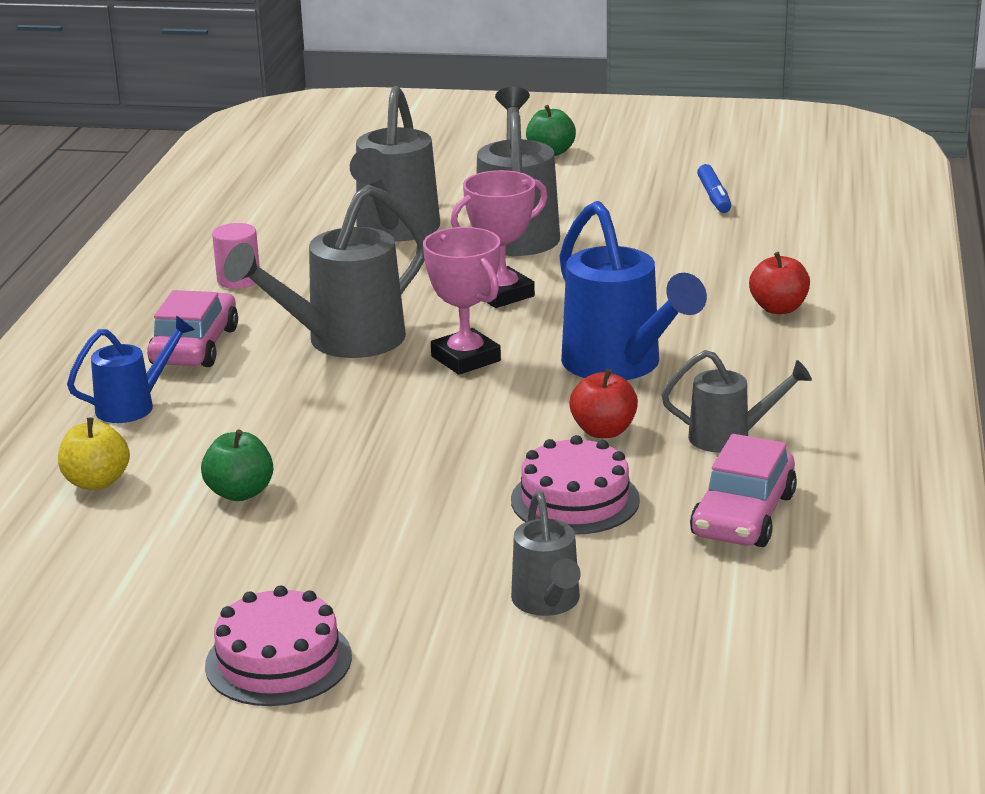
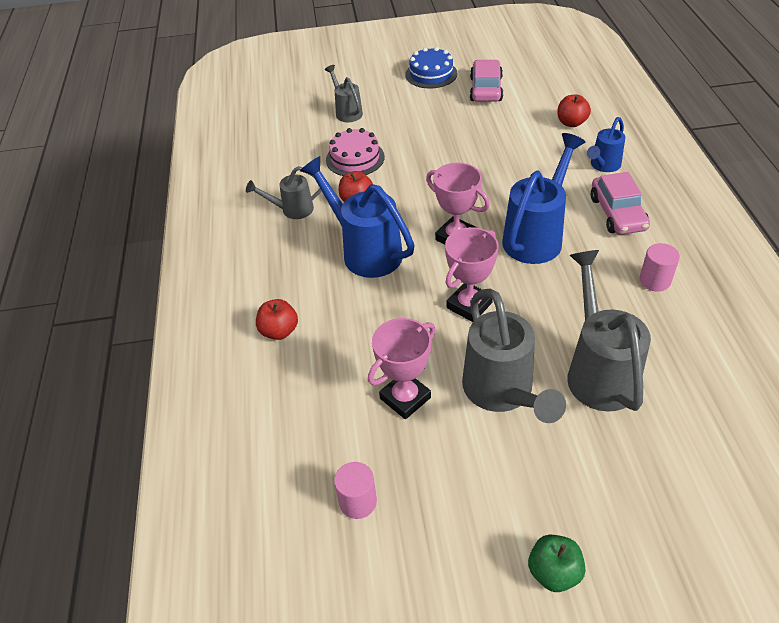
camera: 165 degrees right, 20 degrees up
yellow apple [58,418,130,490] -> red apple [557,94,591,127]
green apple [201,430,273,501] -> none
pink cake [205,586,352,706] -> blue cake [405,47,457,89]
grey watering can [223,184,426,358] -> blue watering can [502,133,585,264]
pink car [690,434,797,547] -> pink car moved to [470,60,503,102]
blue marker [697,164,731,213] -> pink cylinder [334,462,377,519]
none -> pink trophy [368,318,436,419]

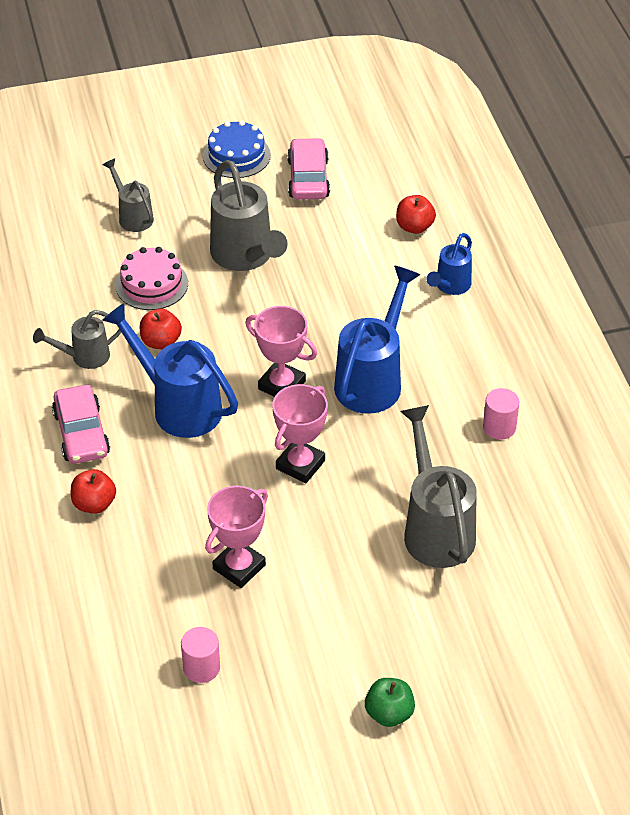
camera: 10 degrees left, 0 degrees up
grey watering can [462,289,566,423] -> grey watering can moved to [210,160,288,271]
pink car [591,172,650,235] -> pink car moved to [52,385,110,464]

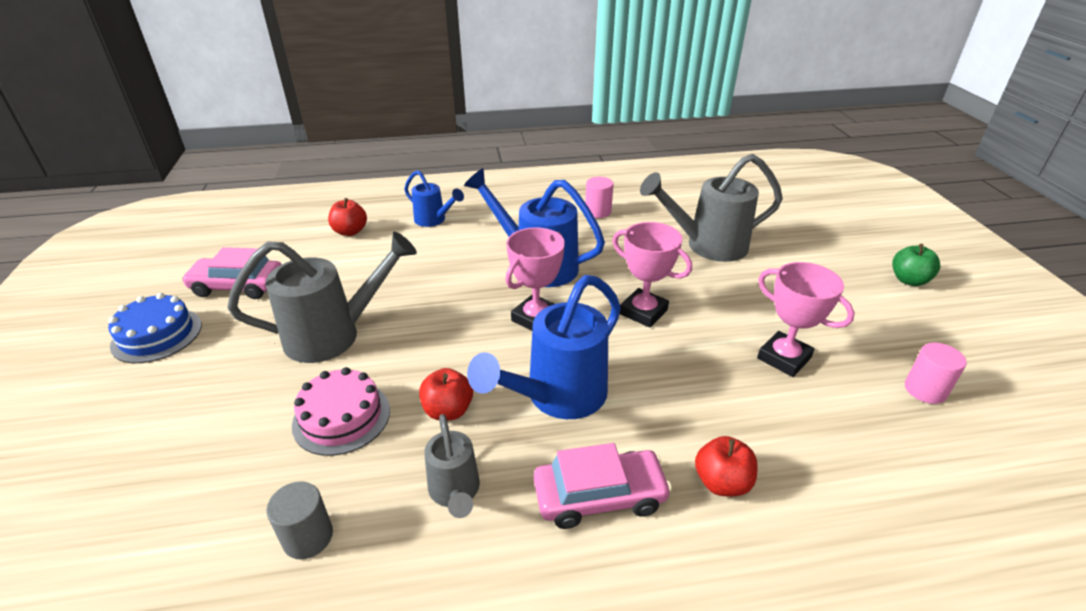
camera: 85 degrees left, 10 degrees down
grey watering can [102,159,154,232] -> none
none -> grey cylinder [266,481,333,560]

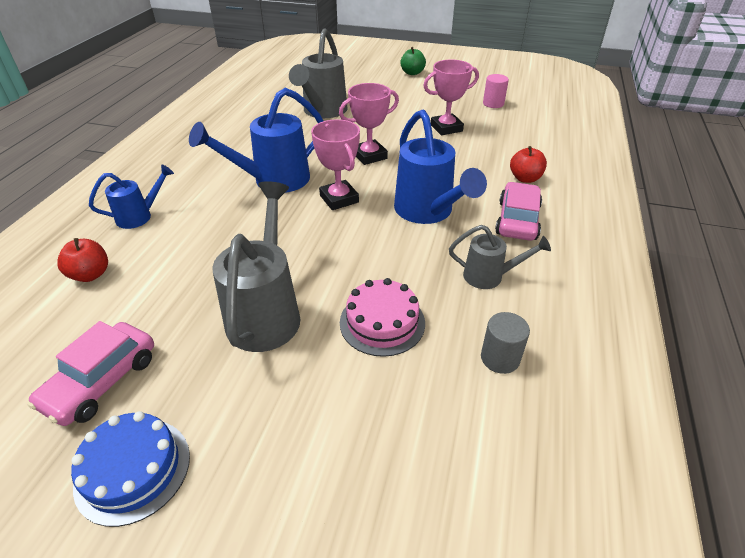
camera: 65 degrees left, 5 degrees up
red apple [419,368,473,420] -> none
pink cylinder [585,177,614,218] -> none

